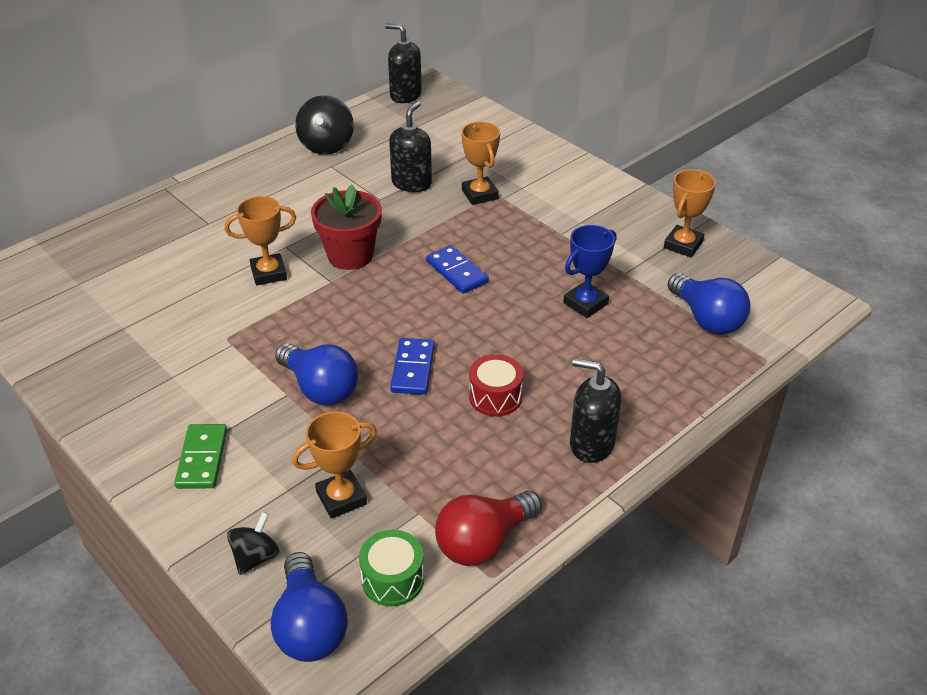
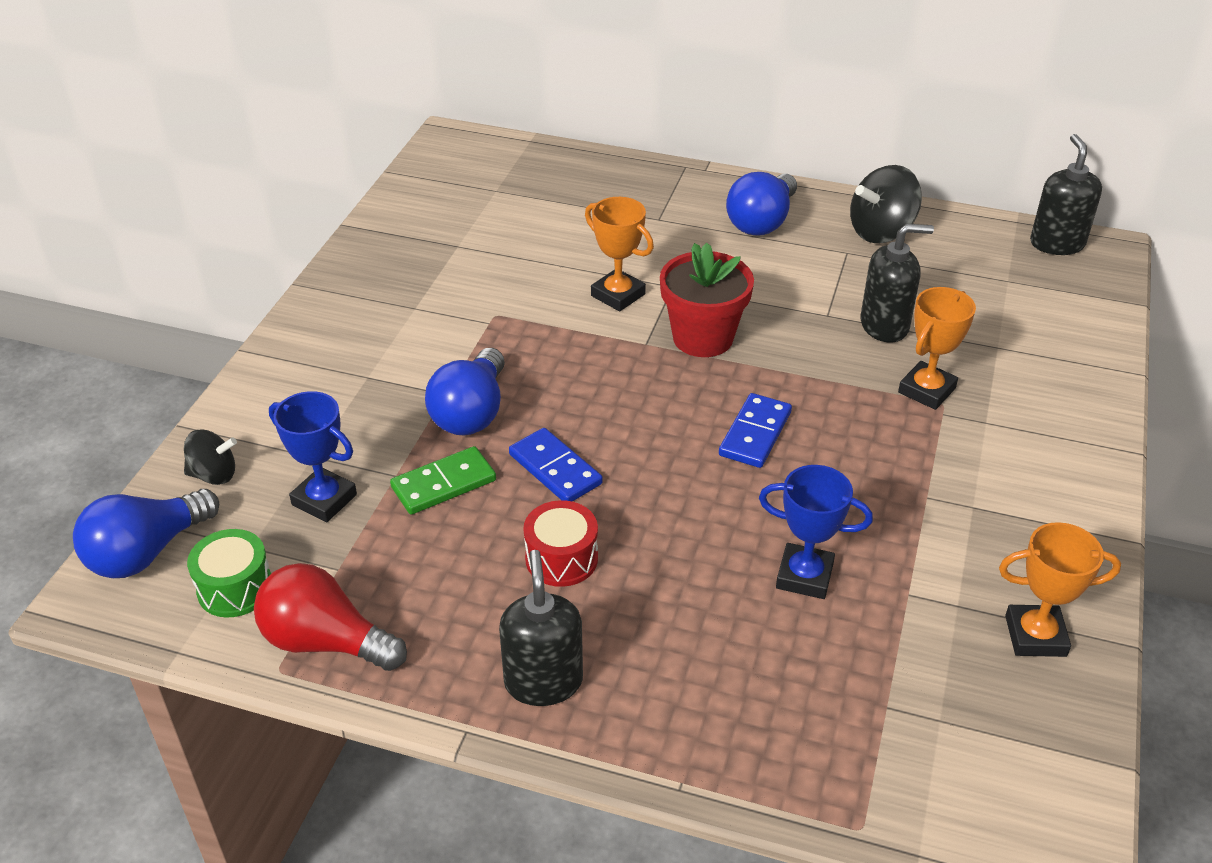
camera: 60 degrees right, 0 degrees up
green domino [174,424,227,489] -> green domino moved to [390,446,496,515]
orange trophy [292,411,377,519] -> blue trophy [269,391,357,522]
blue domino [390,338,435,395] -> blue domino turned 75 degrees clockwise [509,428,603,502]
blue light bulb [667,273,751,335] -> blue light bulb moved to [726,172,797,236]

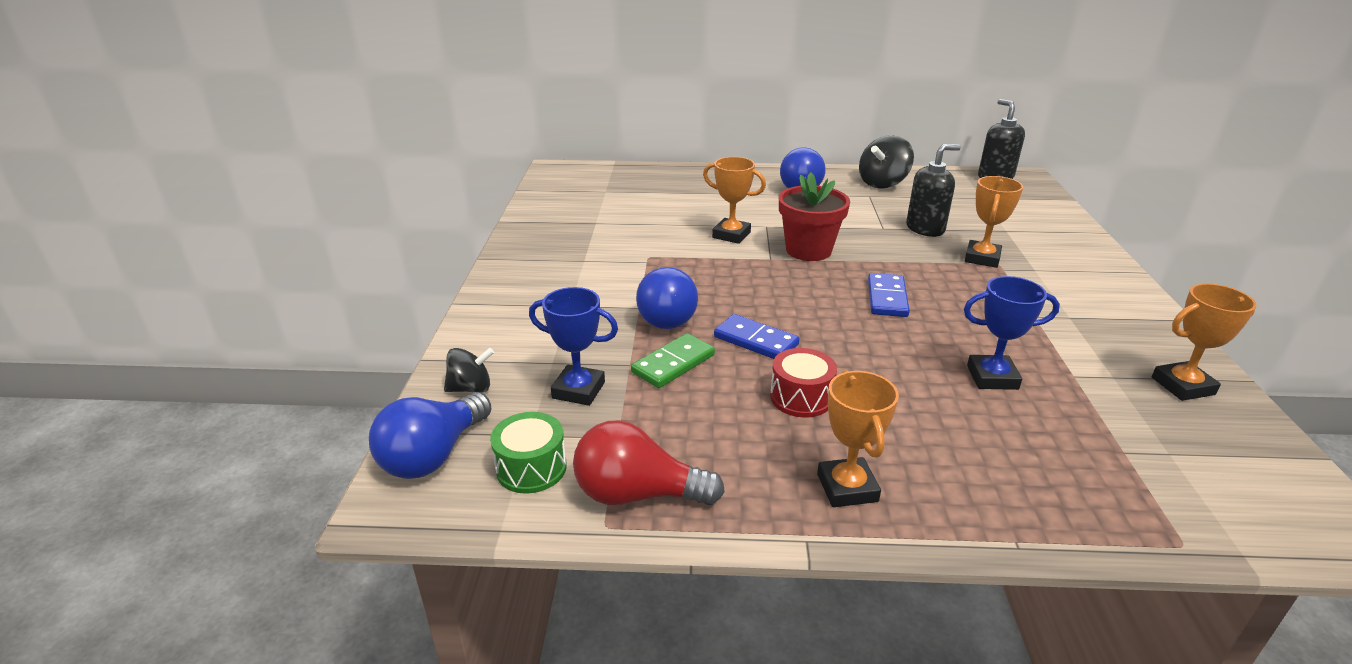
camera: 15 degrees left, 10 degrees down
black soap dispenser [499,550,583,706] -> orange trophy [817,370,899,507]

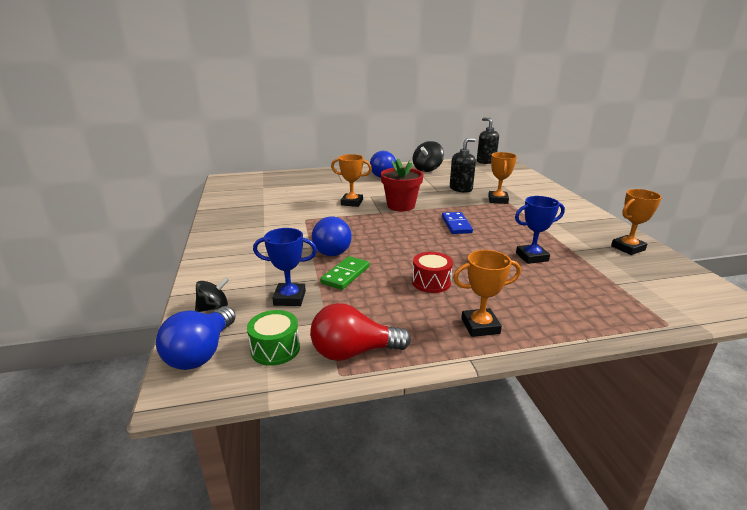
camera: 15 degrees left, 5 degrees down
blue domino [714,314,799,359] -> none
orange trophy [817,370,899,507] -> orange trophy turned 75 degrees counterclockwise [453,250,521,337]

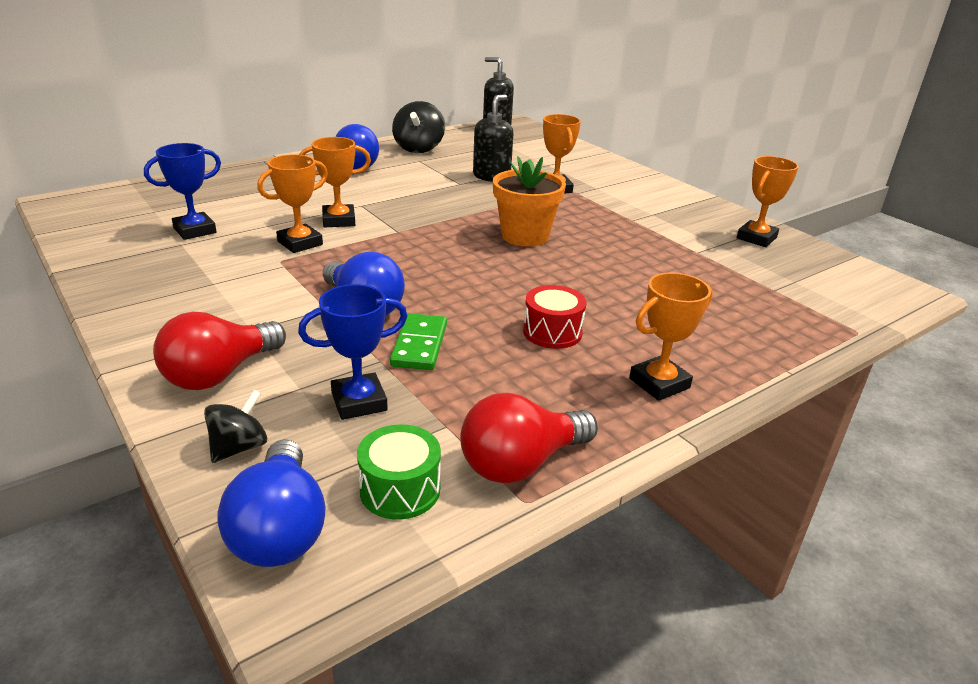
camera: 25 degrees left, 5 degrees up
red flower pot [381,158,424,211] -> none
blue domino [442,212,473,234] -> orange flower pot [493,156,566,247]
blue trophy [515,196,565,264] -> blue trophy moved to [144,143,221,240]
none -> red light bulb [153,312,286,390]
none -> orange trophy [257,154,328,253]

